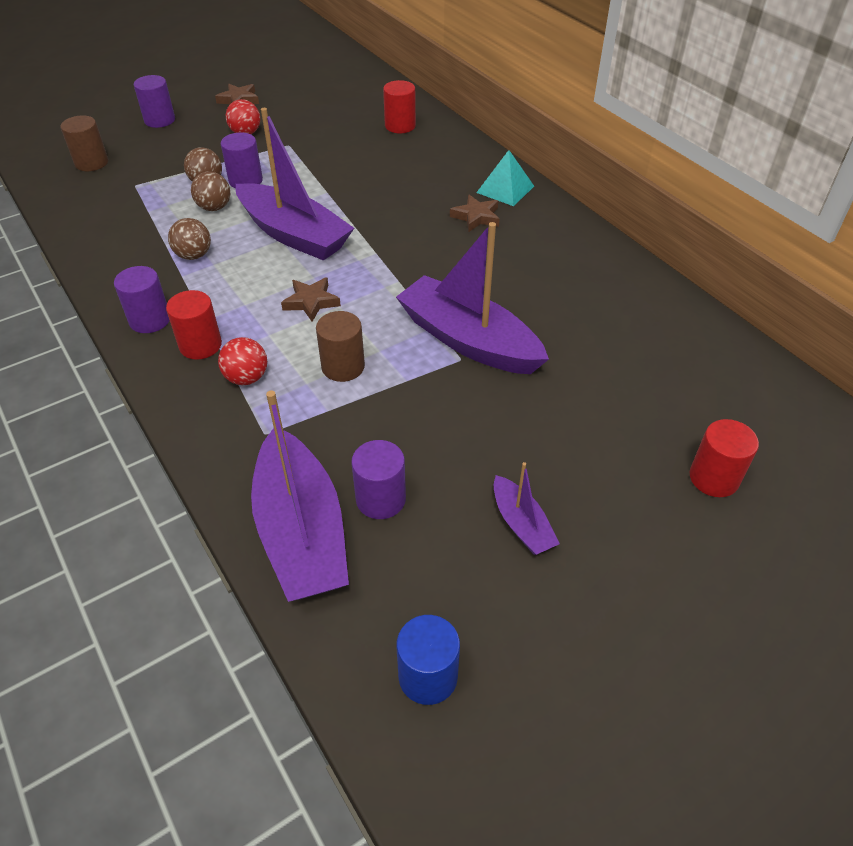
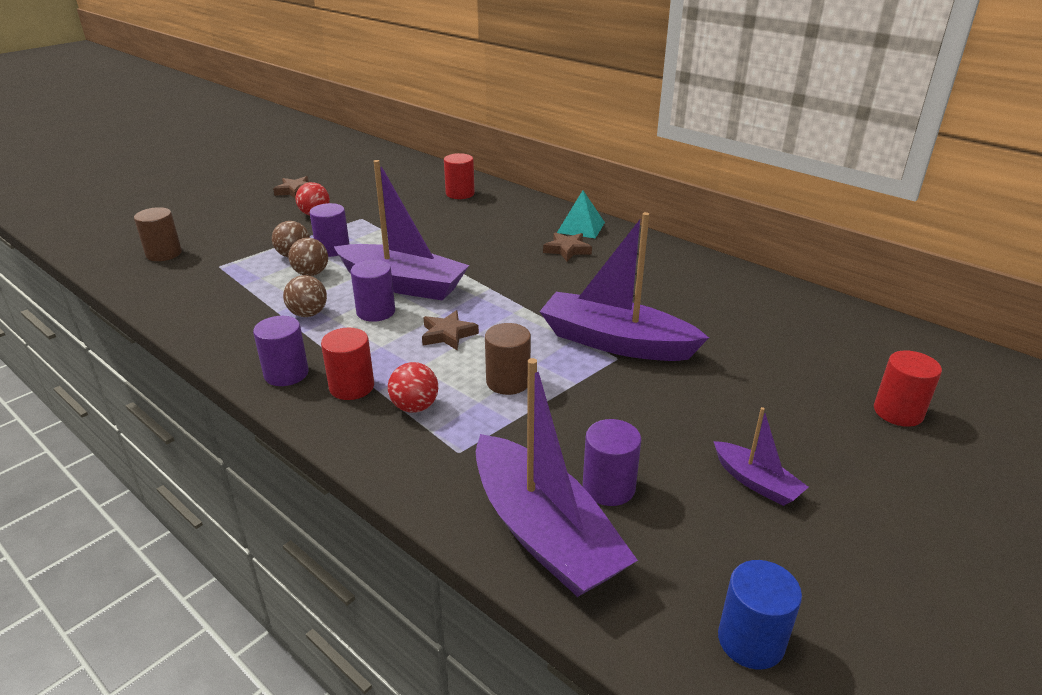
camera: 15 degrees left, 15 degrees down
purple cylinder [134,75,175,128] -> purple cylinder moved to [351,260,395,322]

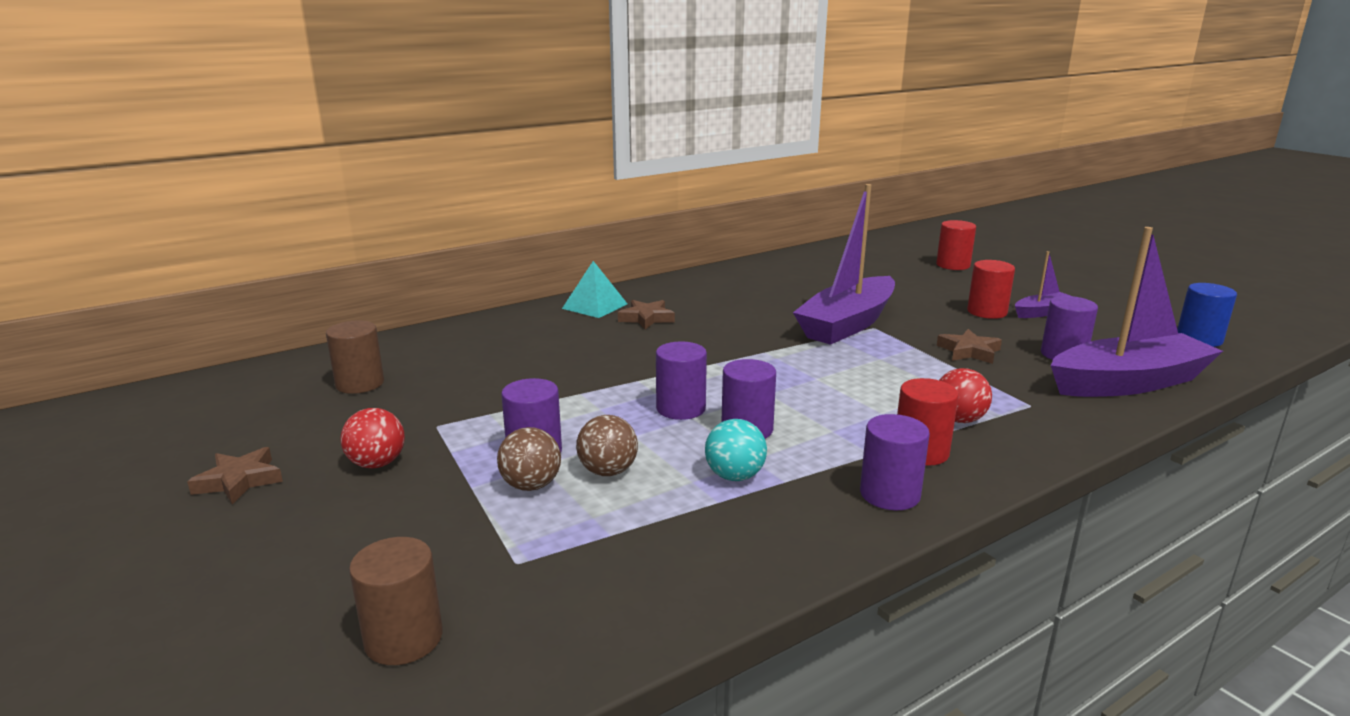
camera: 75 degrees left, 10 degrees down
brown ball [283,275,327,317] -> turquoise ball [705,419,767,481]
purple boat [334,160,469,301] -> purple cylinder [656,341,707,420]
brown star [422,310,479,351] -> brown star moved to [937,329,1002,364]
red cylinder [444,153,475,199] -> red cylinder moved to [967,260,1015,319]
brown cylinder [485,323,531,395] -> brown cylinder moved to [326,321,384,394]

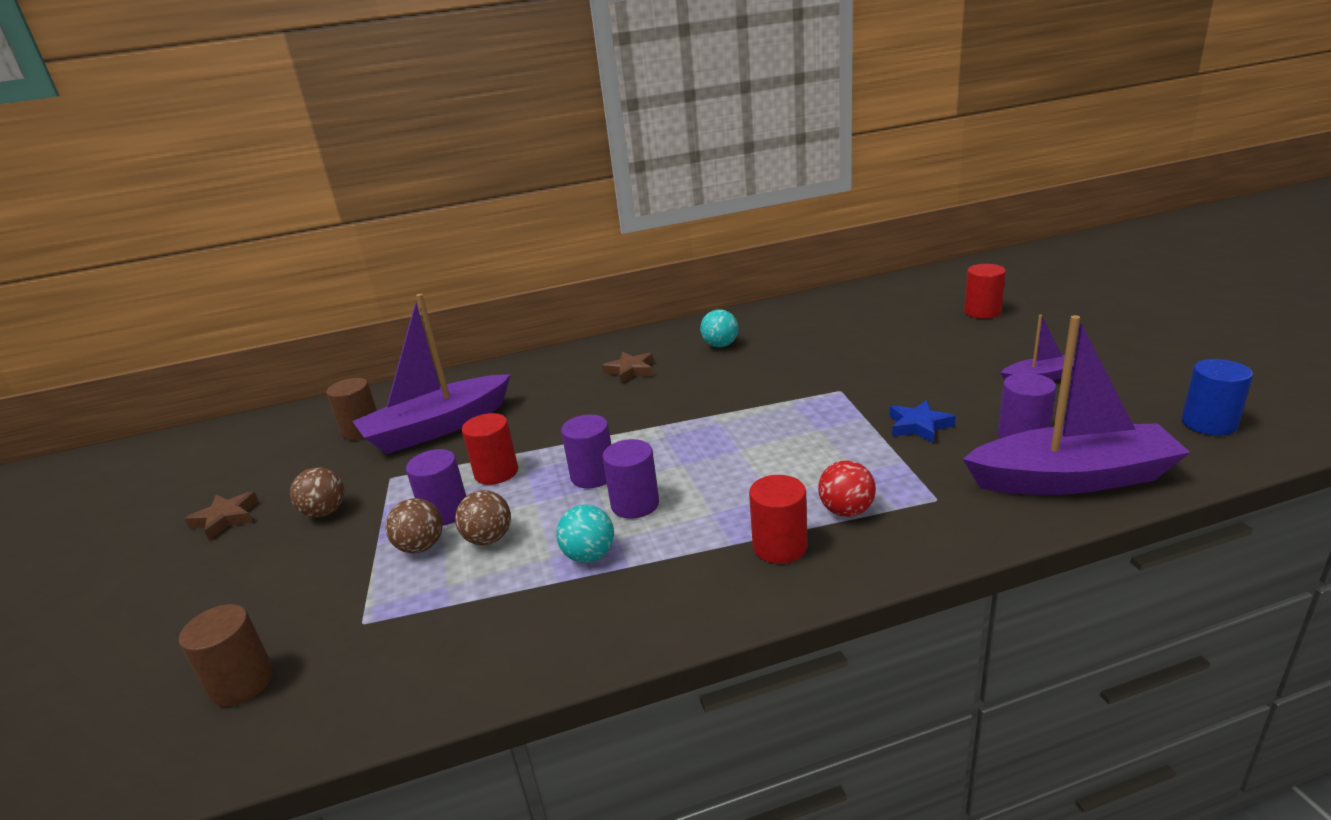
camera: 20 degrees right, 5 degrees up
red ball [340,408,405,469] -> brown ball [290,467,344,518]
turquoise pyramid [562,261,627,318] -> none
purple boat [793,184,895,345] -> purple boat moved to [352,294,511,454]
purple cylinder [860,414,930,510] -> none
brown star [937,329,1002,364] -> blue star [889,400,956,443]
red cylinder [967,260,1015,319] -> red cylinder moved to [462,413,518,485]
none -> turquoise ball [700,309,738,347]

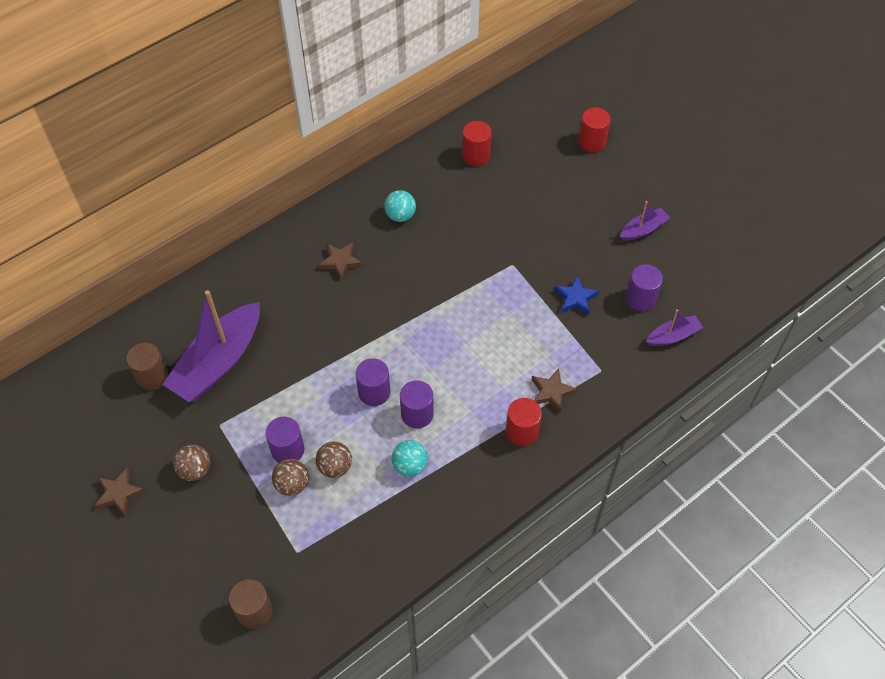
camera: 25 degrees left, 30 degrees up
red cylinder [462,413,518,485] -> red cylinder moved to [462,121,492,166]
red ball [818,460,876,517] -> brown star [532,369,577,413]
purple boat [963,315,1190,495] -> purple boat [646,309,703,346], size x0.48
blue cylinder [1182,359,1253,436] -> none

